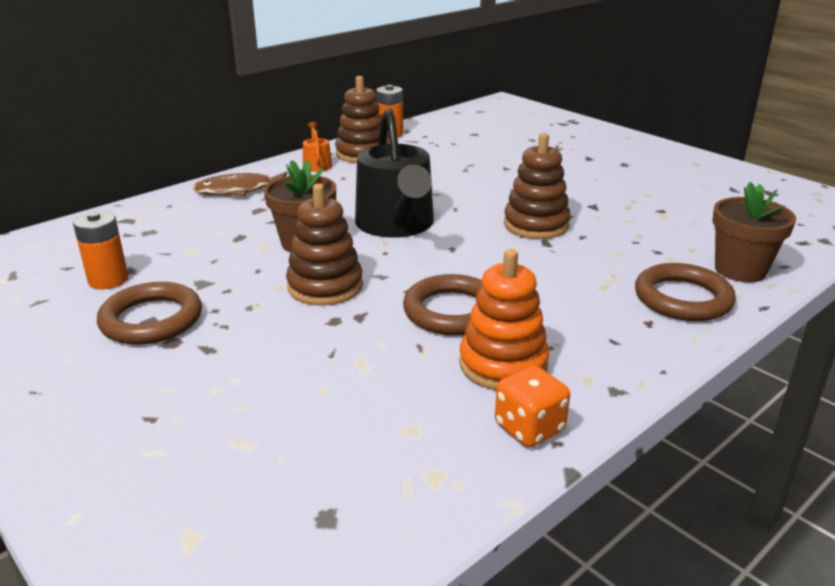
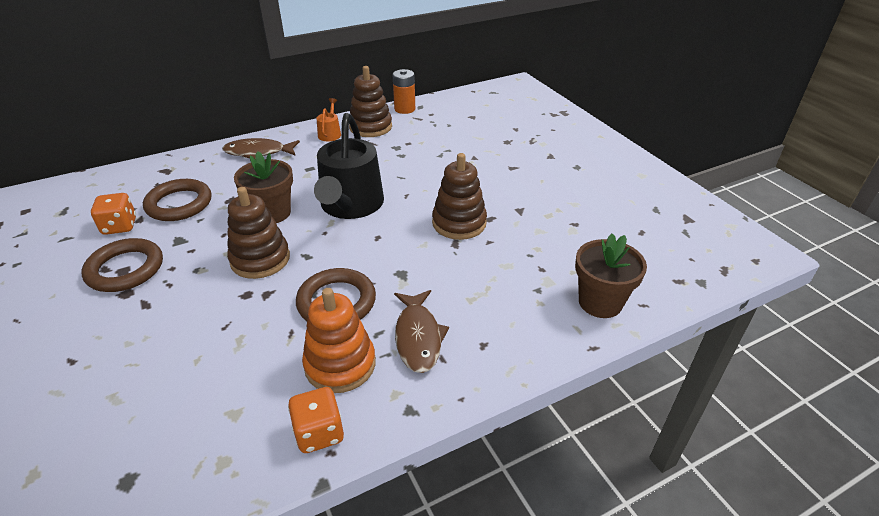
camera: 15 degrees right, 10 degrees up
orange battery [73,211,128,289] -> orange dice [91,193,136,235]
brown ring [635,263,736,321] -> brown ring moved to [143,179,212,221]
none -> brown fish [394,290,449,373]

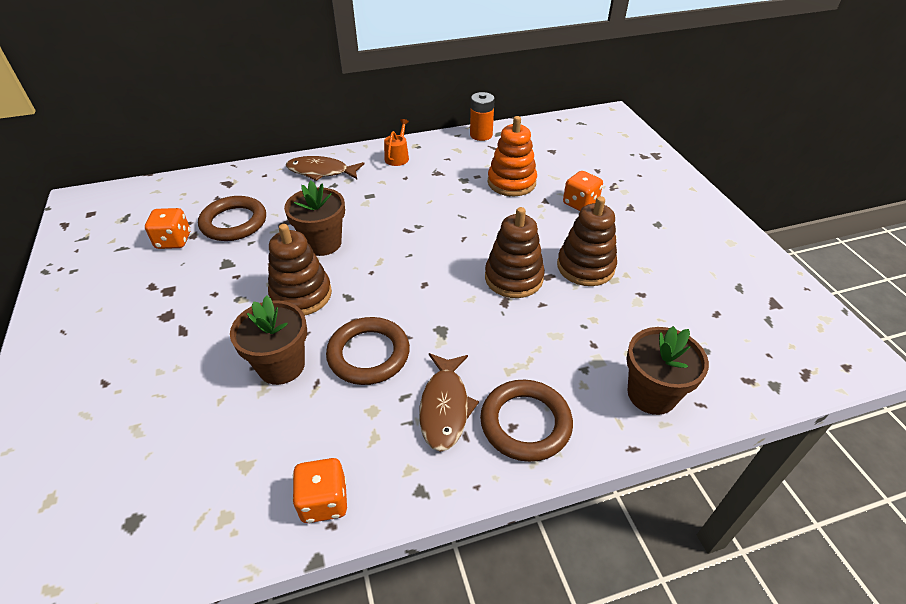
camera: 10 degrees right, 5 degrees up
brown ring [82,238,163,292] -> brown ring moved to [480,380,573,462]
orange stacking toy [302,288,376,393] -> orange stacking toy moved to [488,116,537,196]
black watering can [314,113,384,219] -> none
brown stacking toy [349,66,392,137] -> brown stacking toy moved to [557,196,617,286]
none -> brown flower pot [230,296,307,385]
none -> orange dice [563,171,603,211]

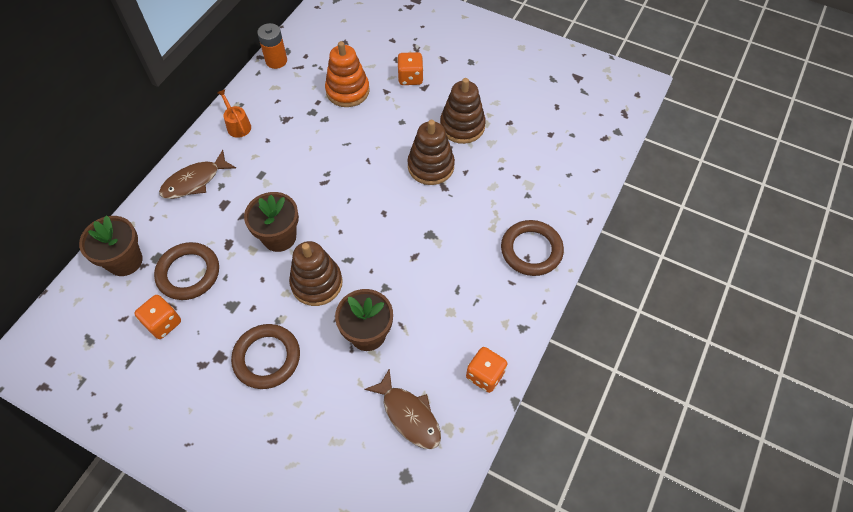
camera: 45 degrees left, 15 degrees up
brown ring [326,317,410,385] -> brown ring moved to [231,324,300,389]
brown fish [419,353,479,452] -> brown fish moved to [364,368,441,449]
brown flower pot [626,326,709,415] -> brown flower pot moved to [79,215,143,276]

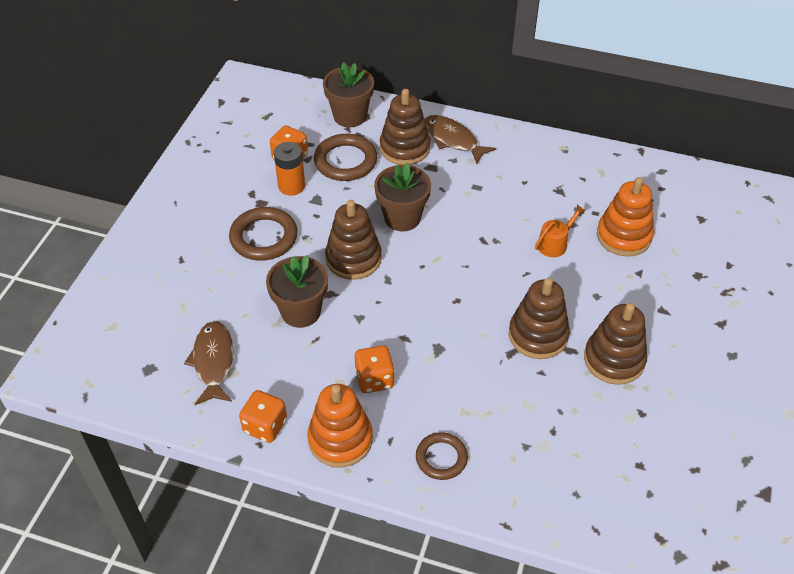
camera: 80 degrees right, 10 degrees down
orange watering can [217,89,251,138] -> orange watering can moved to [535,205,586,257]
orange battery [257,23,287,69] -> orange battery moved to [274,142,305,195]
brown fish [364,368,441,449] -> brown fish turned 135 degrees clockwise [184,321,234,405]
orange dice [397,52,424,85] -> orange dice moved to [355,345,395,393]
brown ring [501,220,564,276] -> brown ring [416,432,468,480], size x0.64
none -> orange stacking toy [307,384,373,468]
none -> brown stacking toy [380,89,430,165]

